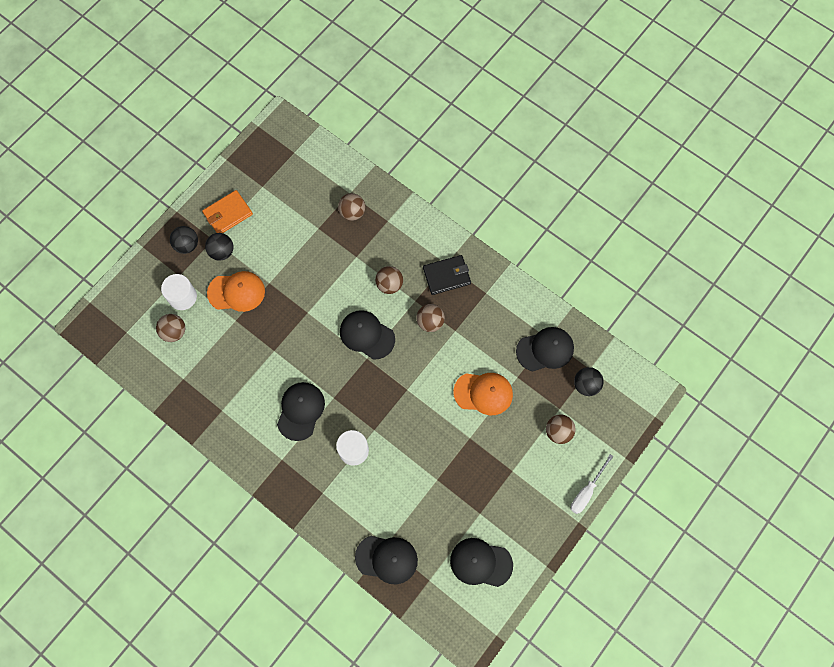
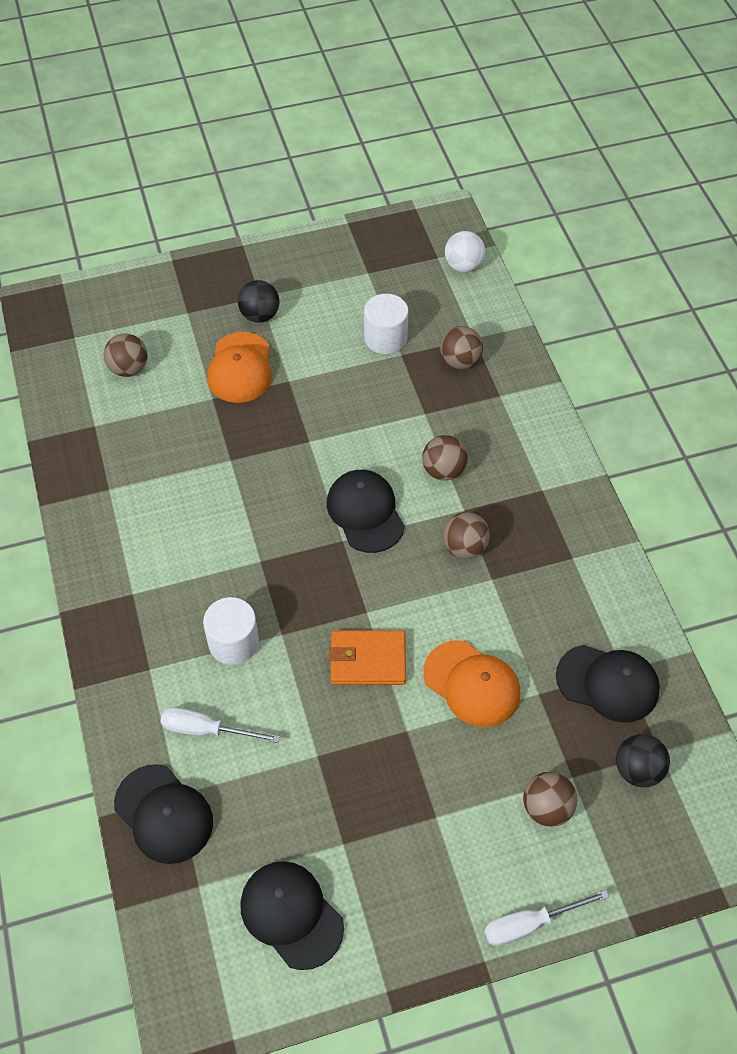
camera: 35 degrees right, 15 degrees down
white cylinder [161,274,197,310] -> white cylinder moved to [364,294,409,354]
black ball [170,226,198,254] -> none
orange wallet [202,190,253,233] -> orange wallet moved to [329,630,406,685]
orange cap [207,271,265,312] -> orange cap turned 60 degrees clockwise [207,332,272,403]
black cap [277,382,325,441] -> none
black wallet [423,255,471,295] -> none
none -> white screwdriver [161,707,280,743]
none -> white ball [445,231,485,272]

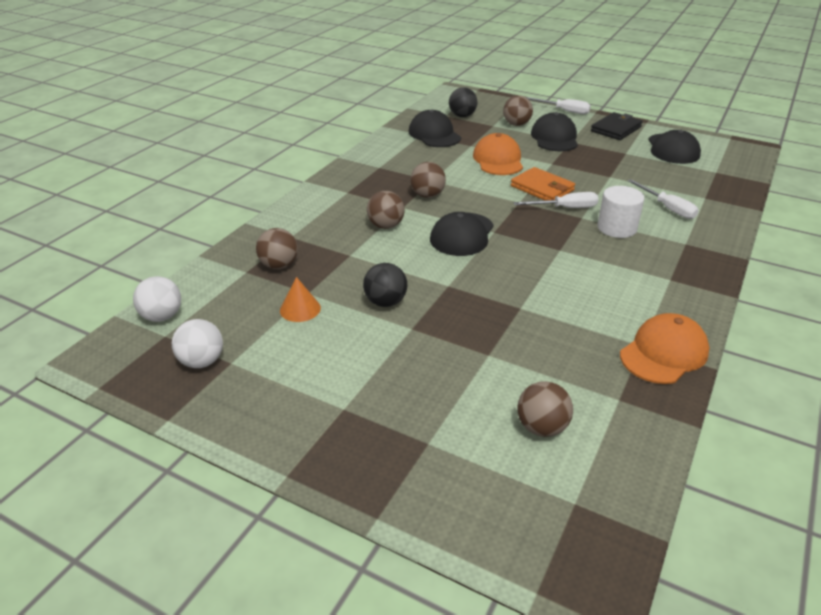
camera: 135 degrees left, 20 degrees down
black cap [114,764,213,864] -> black cap moved to [531,112,578,151]
orange cap [207,332,272,403] -> orange cap moved to [620,313,710,384]
black ball [238,280,280,323] -> black ball moved to [363,263,407,307]
white cylinder [364,294,409,354] -> orange cone [280,277,321,322]
none -> white ball [172,319,223,368]
none -> white screwdriver [513,192,598,208]
none -> black wallet [591,112,643,140]

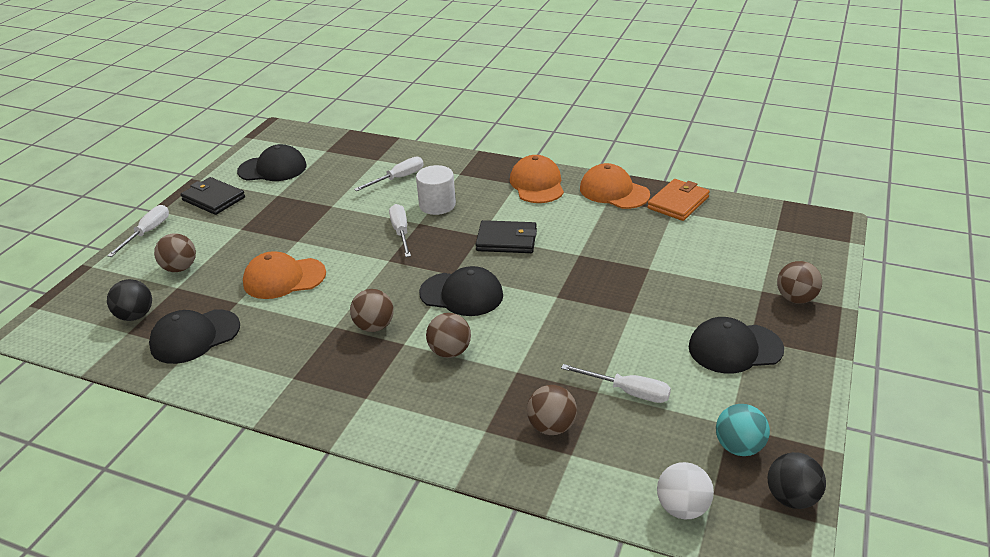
camera: 95 degrees left, 0 degrees up
white ball [172,319,223,368] -> turquoise ball [716,404,770,456]
orange cone [280,277,321,322] -> white screwdriver [561,364,671,403]
black ball [363,263,407,307] -> black ball moved to [768,452,826,509]
orange wallet [511,167,575,200] -> orange wallet moved to [647,179,710,221]
brown ball [517,381,573,437] -> brown ball moved to [777,261,822,304]
black cap [531,112,578,151] -> black cap moved to [689,317,784,373]
none -> black wallet [475,220,537,253]
none -> orange cap [510,155,564,203]

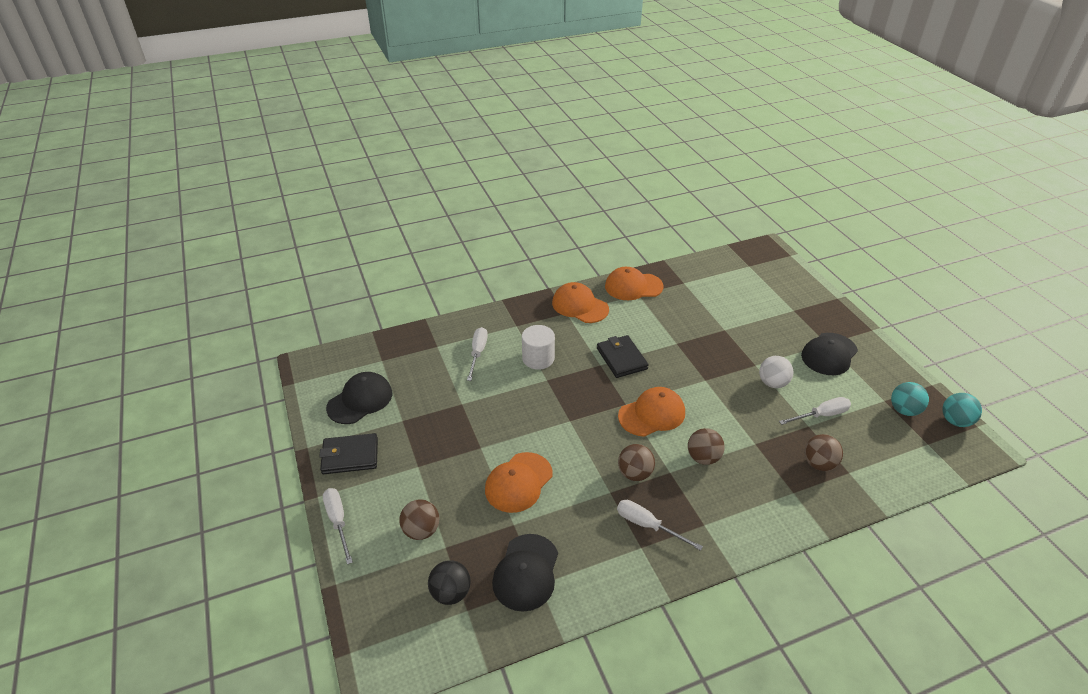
camera: 45 degrees left, 5 degrees up
white screwdriver [389,204,411,257] -> white screwdriver moved to [617,500,703,551]
black cap [419,266,503,316] -> orange cap [618,387,685,437]
black wallet [475,220,537,253] -> black wallet turned 75 degrees counterclockwise [597,335,649,378]
orange wallet [647,179,710,221] -> none
white ball [657,462,714,519] -> white ball moved to [759,356,793,388]
black ball [768,452,826,509] -> turquoise ball [943,393,982,427]
brown ball [777,261,822,304] -> none

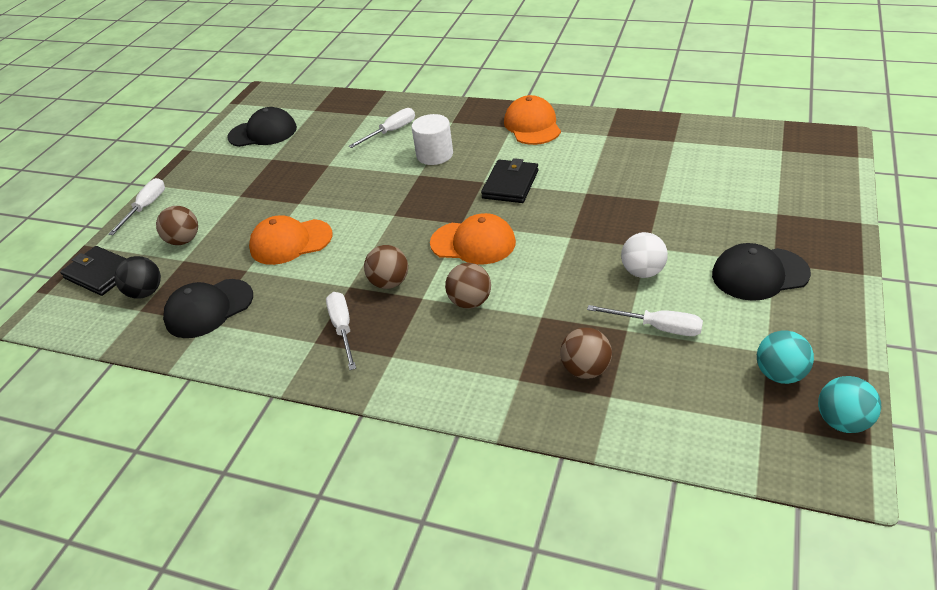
camera: 45 degrees right, 0 degrees up
black wallet [319,433,378,474] -> black wallet moved to [60,246,127,296]
orange cap [605,267,664,300] -> none

